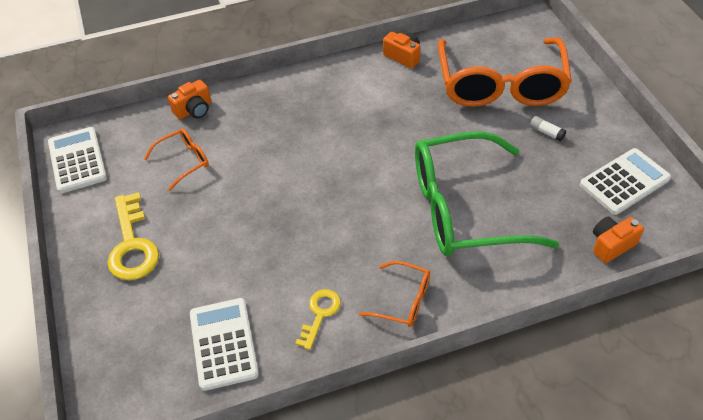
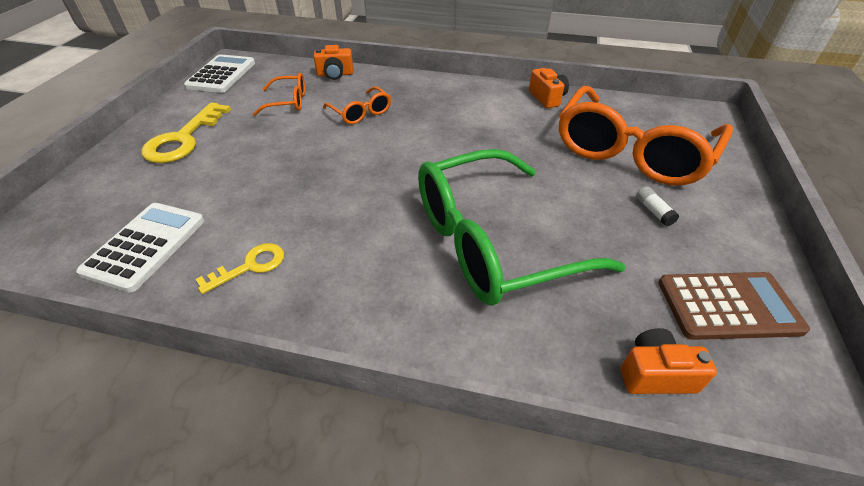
camera: 30 degrees right, 5 degrees down
orange glasses [359,261,430,327] -> orange glasses moved to [323,86,391,124]
green glasses [415,131,559,256] -> green glasses turned 45 degrees counterclockwise [418,149,626,305]
white calculator [580,148,671,215] -> brown calculator [658,272,810,340]

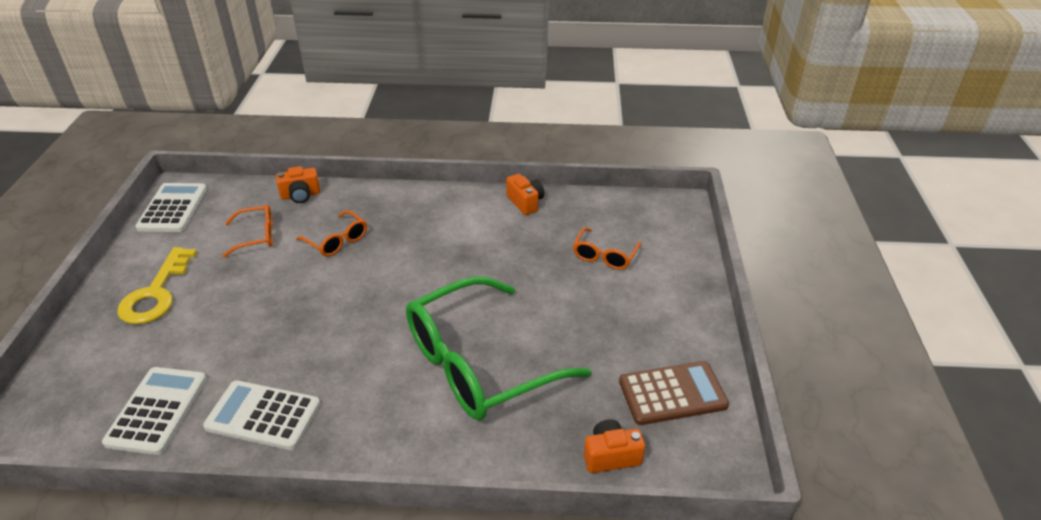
camera: 10 degrees left, 5 degrees down
yellow key [196,243,284,294] -> white calculator [203,380,320,450]
orange glasses [559,86,733,185] -> orange glasses [573,227,641,270], size x0.44
white glue stick [636,186,679,226] -> none

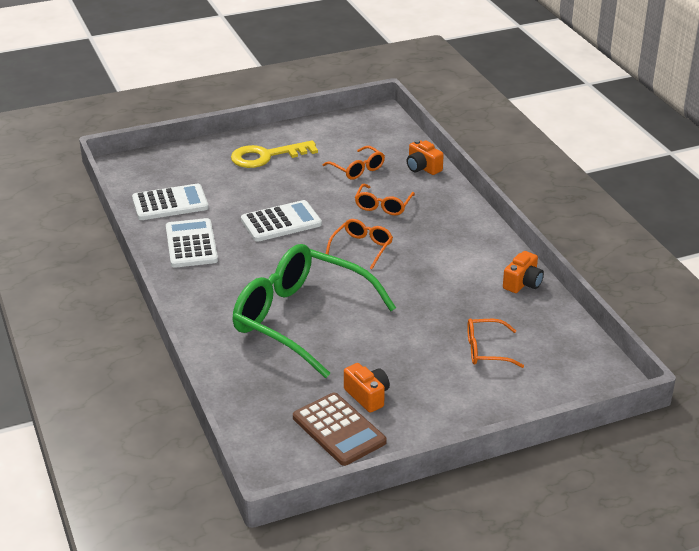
camera: 65 degrees right, 5 degrees down
white calculator [135,183,207,232] -> white calculator moved to [241,200,322,242]
orange camera [584,419,645,473] -> orange camera moved to [344,363,390,413]
none -> orange glasses [326,219,393,269]

